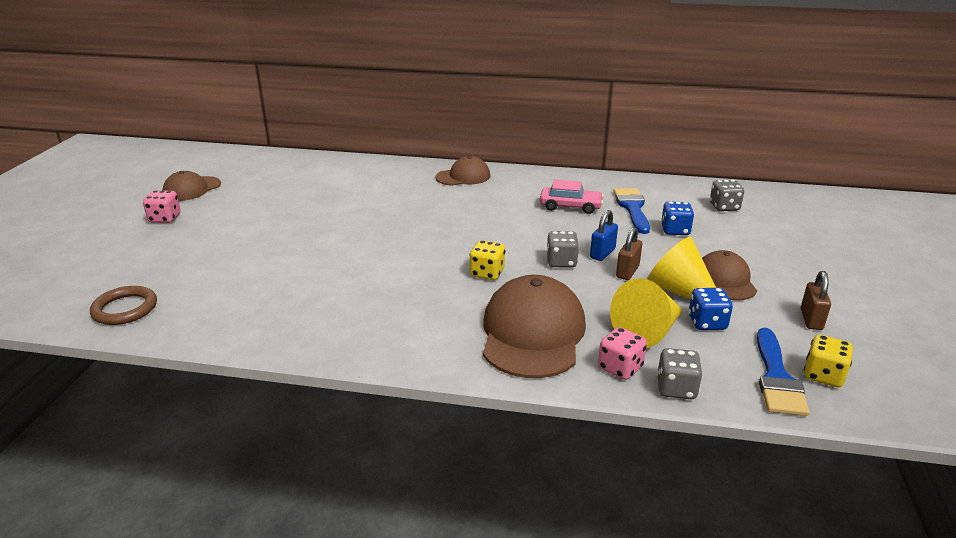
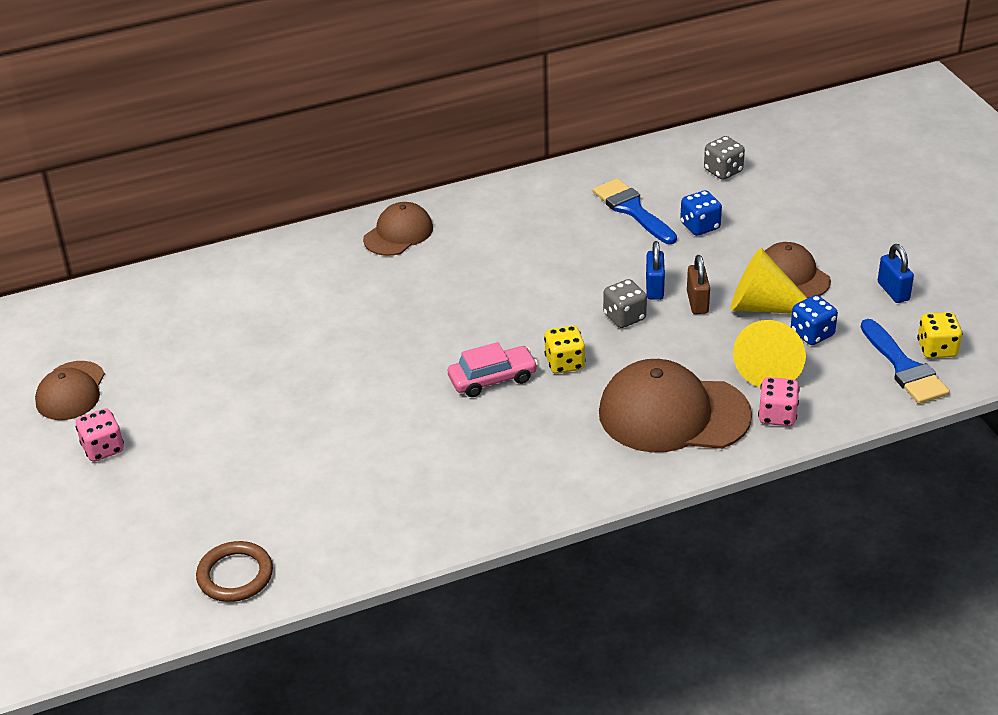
camera: 30 degrees left, 10 degrees up
brown cap [483,275,586,378] -> brown cap turned 60 degrees counterclockwise [599,359,752,452]
pink car [540,179,604,214] -> pink car moved to [448,342,538,397]
grey dice [657,348,703,399] -> none
brown padlock [801,271,831,330] -> blue padlock [878,244,914,303]

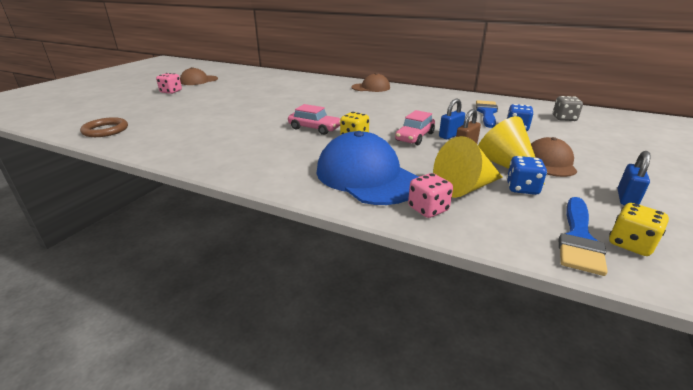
camera: 45 degrees right, 10 degrees down
brown cap [599,359,752,452] -> blue cap [316,131,419,205]
grey dice [603,279,647,328] -> pink car [395,110,435,145]

